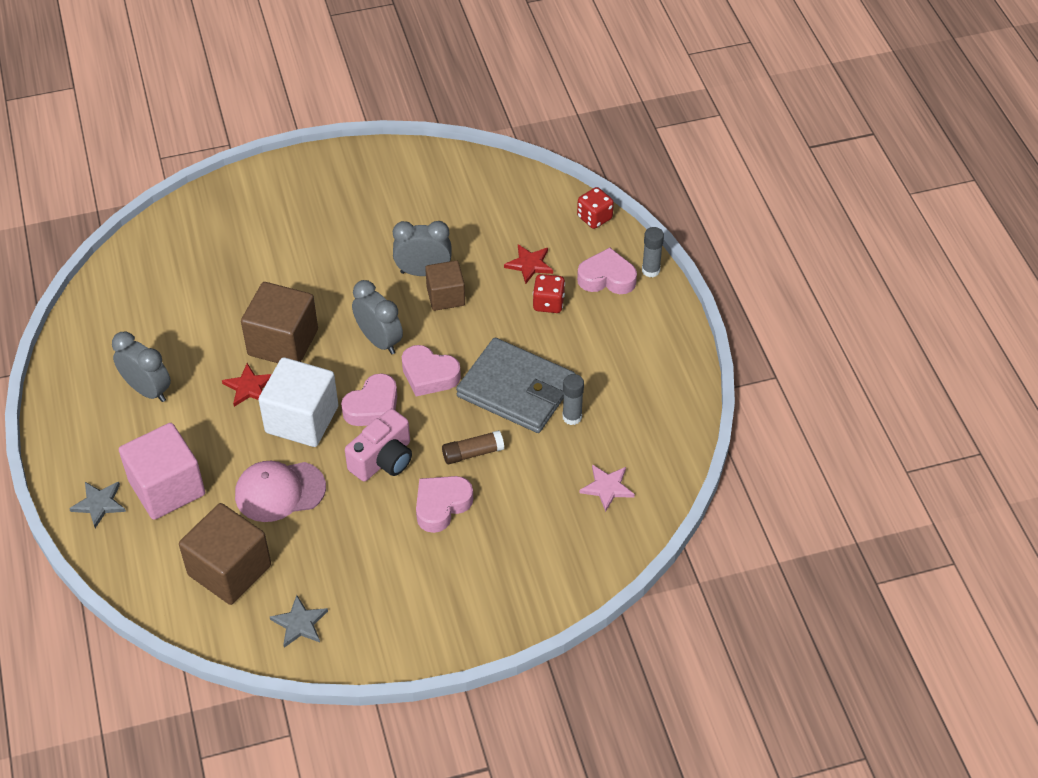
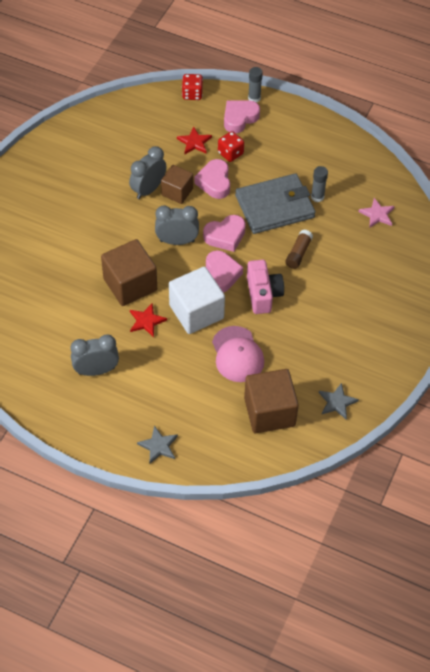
camera: 50 degrees left, 5 degrees up
pink cube [119,423,205,520] -> none
pink cap [235,461,326,522] -> pink cap turned 45 degrees counterclockwise [212,326,264,382]
pink heart [416,476,473,533] -> pink heart moved to [195,159,230,199]

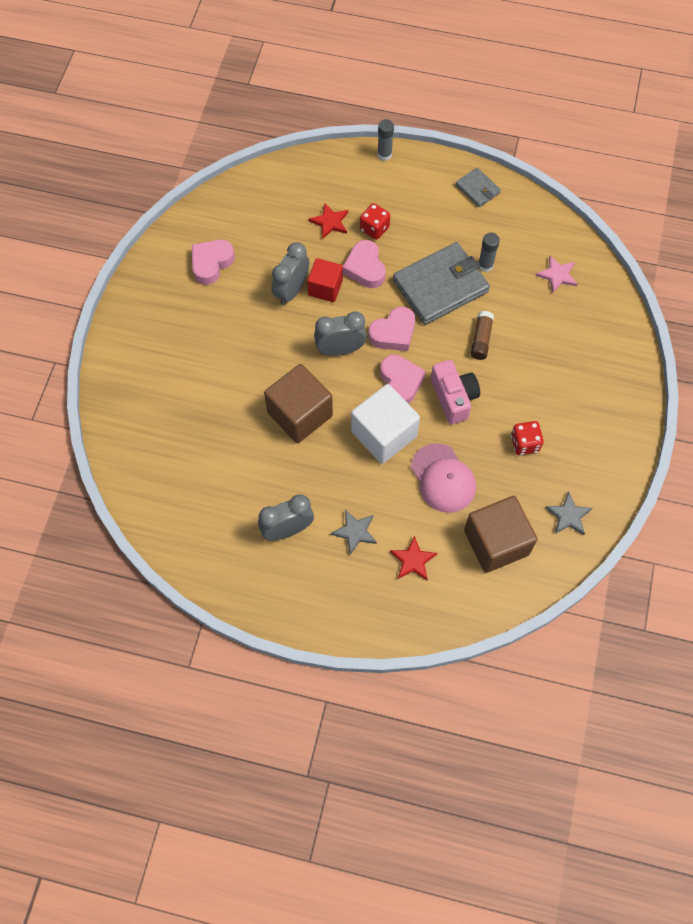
camera: 10 degrees left, 10 degrees up
red star [130,304,167,337] -> red star moved to [390,536,437,580]
grey star [137,426,178,464] -> grey star moved to [331,510,377,555]
brown cube [161,165,193,204] -> red cube [307,258,343,302]
red dice [182,74,203,100] -> red dice moved to [511,421,544,455]
pink heart [224,100,260,133] -> pink heart moved to [192,240,235,285]
none -> grey wallet [456,168,501,207]

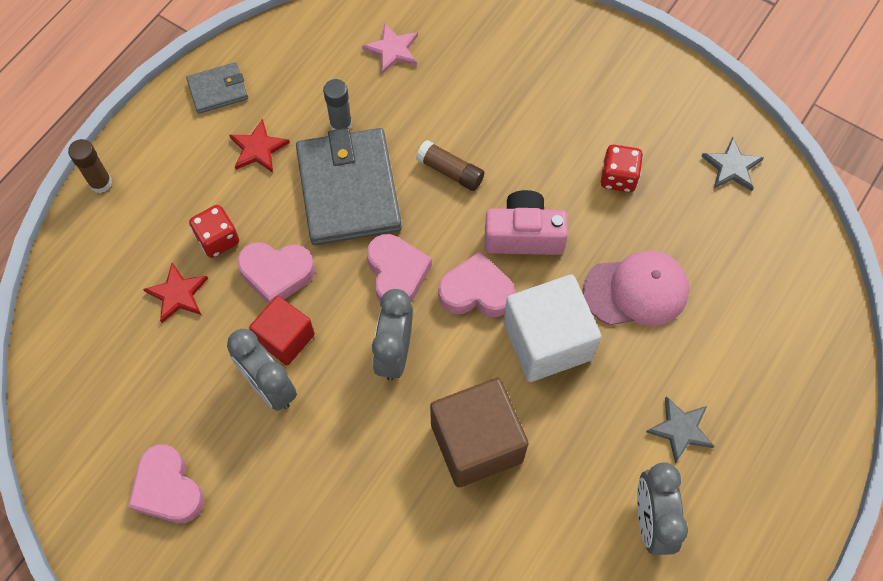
camera: 70 degrees left, 0 degrees up
grey glue stick [377,119,394,161] -> brown glue stick [68,139,112,193]
red star [390,536,437,580] -> red star moved to [229,118,290,173]
brown cube [464,496,538,573] -> none

